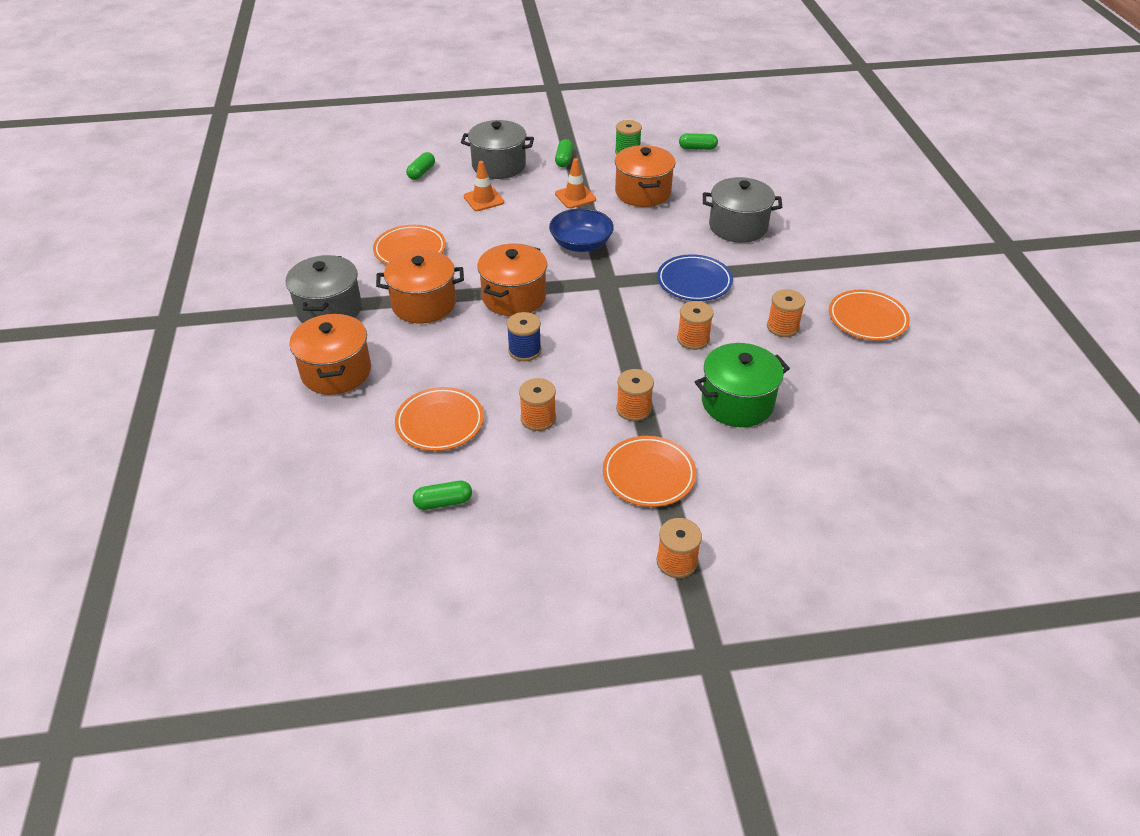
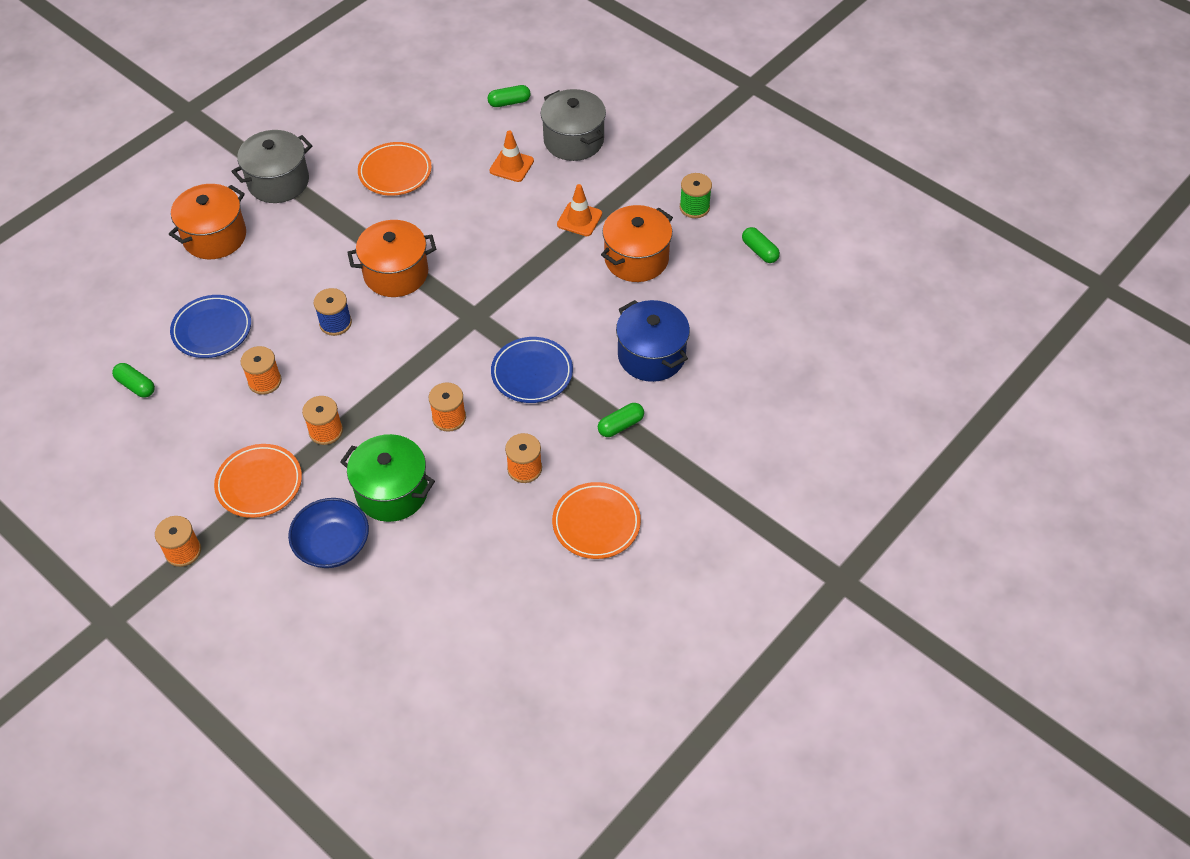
camera: 50 degrees right, 10 degrees up
orange pot [376,250,464,324] -> none
orange plate [395,387,484,451] -> blue plate [170,295,251,358]
blue bowl [549,208,614,252] -> blue bowl moved to [288,498,369,568]
green capsule [555,139,573,167] -> green capsule moved to [598,403,644,437]
grey pot [703,177,782,243] -> blue pot [616,300,690,382]

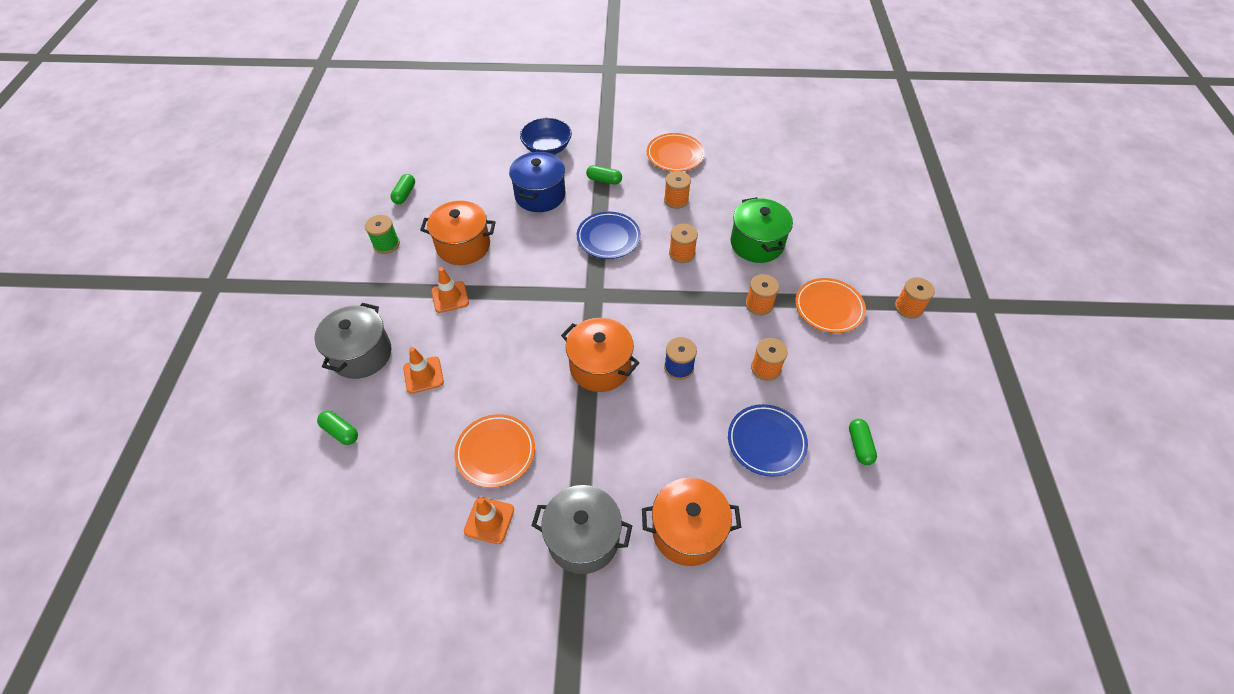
camera: 130 degrees left, 0 degrees up
blue bowl [288,498,369,568] -> blue bowl moved to [520,118,572,154]
none -> orange traffic cone [464,497,514,544]

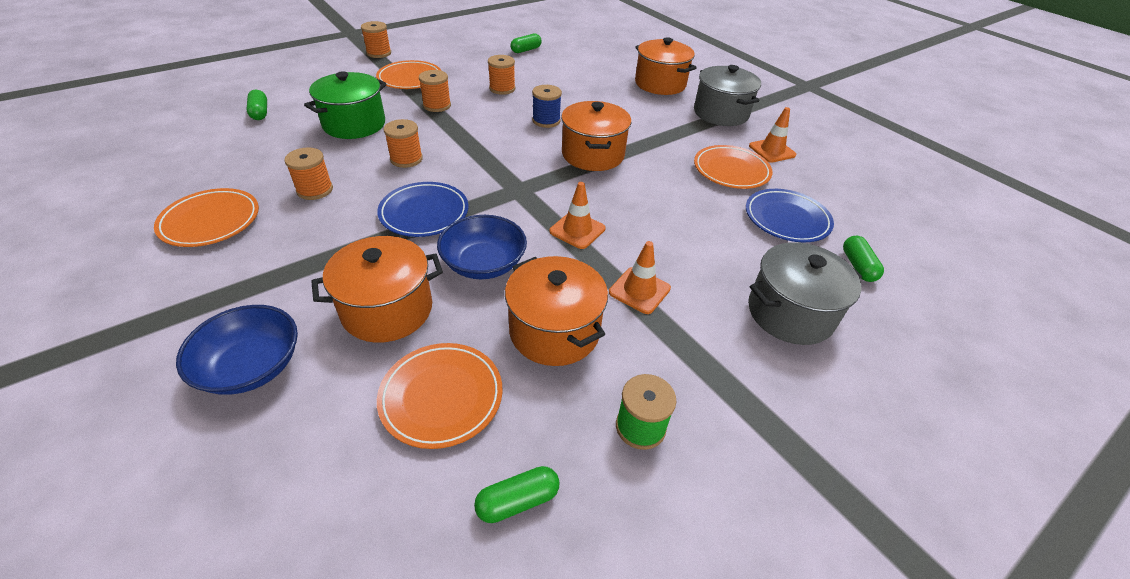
camera: 130 degrees left, 10 degrees down
orange traffic cone [403,347,444,394] -> orange traffic cone moved to [549,182,606,249]
blue pot [509,151,565,212] -> orange pot [311,236,443,343]
green capsule [586,165,622,185] -> green capsule moved to [246,90,267,120]
blue plate [728,404,808,477] -> blue plate moved to [746,189,834,242]
none -> orange plate [377,343,502,449]
none -> blue bowl [437,215,527,279]

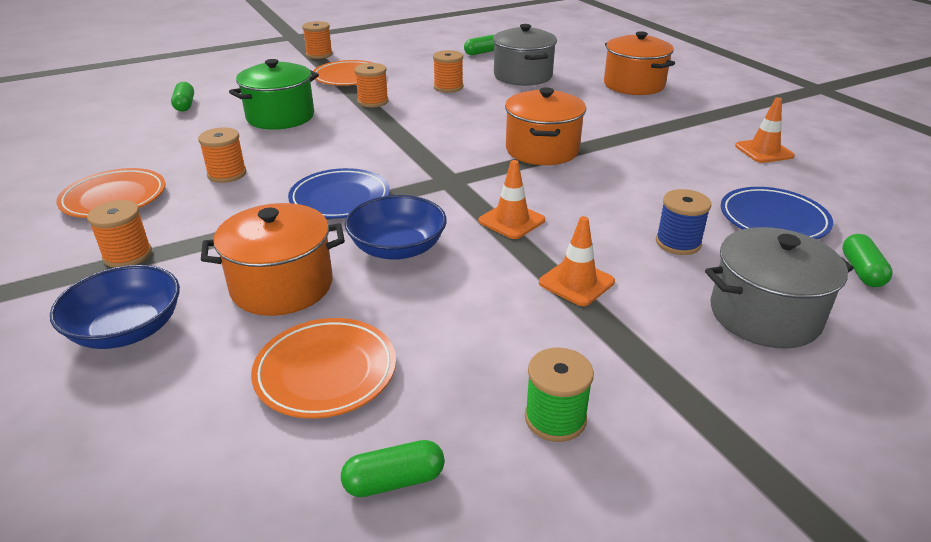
camera: 10 degrees right, 10 degrees down
orange spool [384,119,423,168] -> orange spool moved to [87,200,152,268]
orange pot [505,256,608,366] -> none
blue spool [532,85,562,128] -> blue spool moved to [656,189,711,255]
grey pot [694,65,761,126] -> grey pot moved to [493,24,557,86]
orange plate [694,145,772,189] -> none

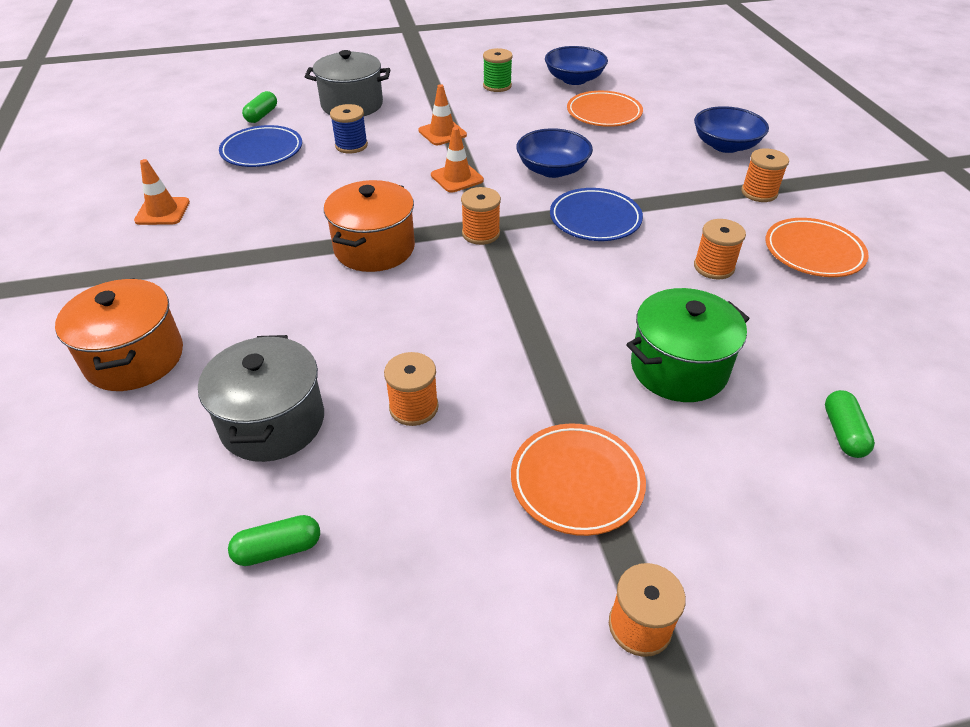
camera: 165 degrees left, 10 degrees up
orange pot [201,203,345,316] -> none
green capsule [341,440,445,497] -> blue bowl [545,46,608,85]
orange spool [354,63,389,107] -> orange spool moved to [461,187,501,245]

